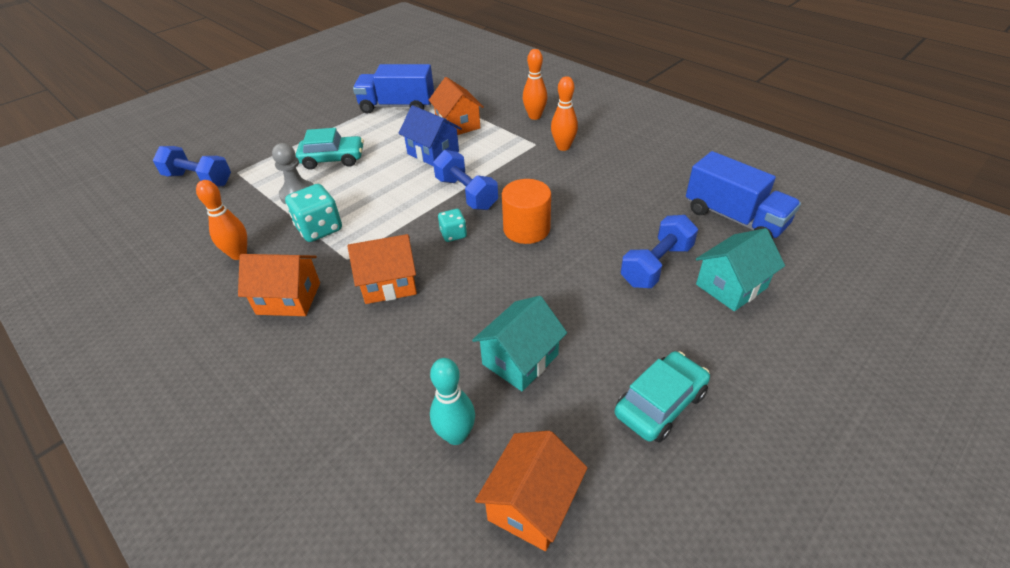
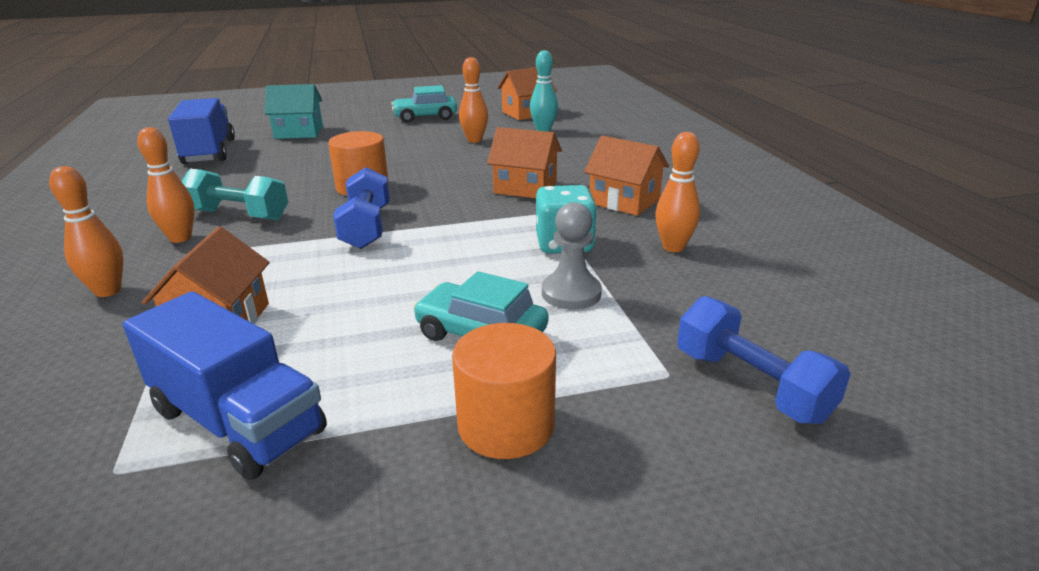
camera: 150 degrees left, 15 degrees down
blue house [398,105,462,167] -> none
turquoise dice [438,209,467,242] -> none
turquoise house [472,296,567,392] -> orange bowling pin [459,57,488,143]
blue dumbbell [621,215,698,288] -> none
none -> turquoise dumbbell [181,169,288,220]
none -> orange cylinder [452,323,556,459]

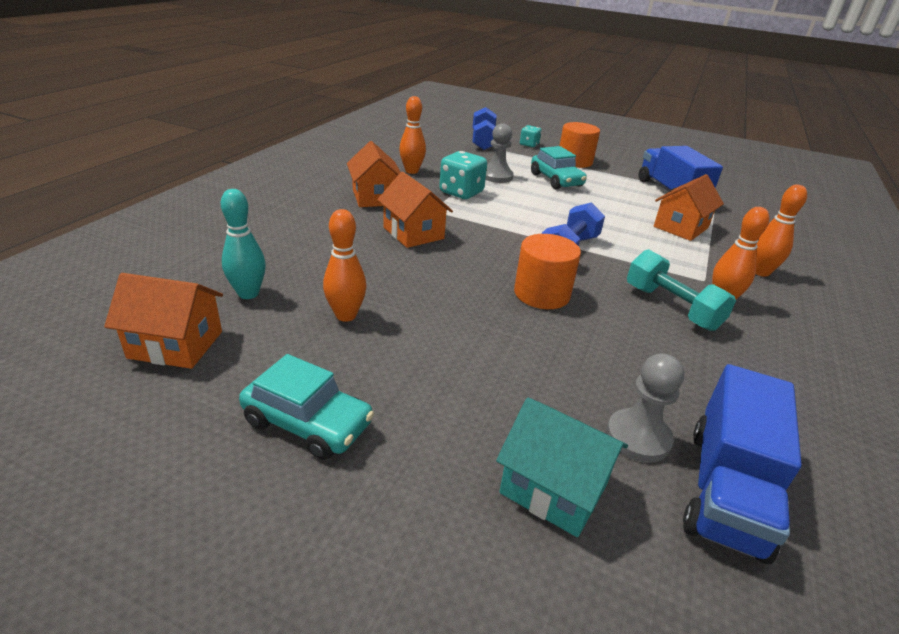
camera: 145 degrees left, 5 degrees up
none -> turquoise dice [520,125,541,147]
none -> grey pawn [606,353,684,463]

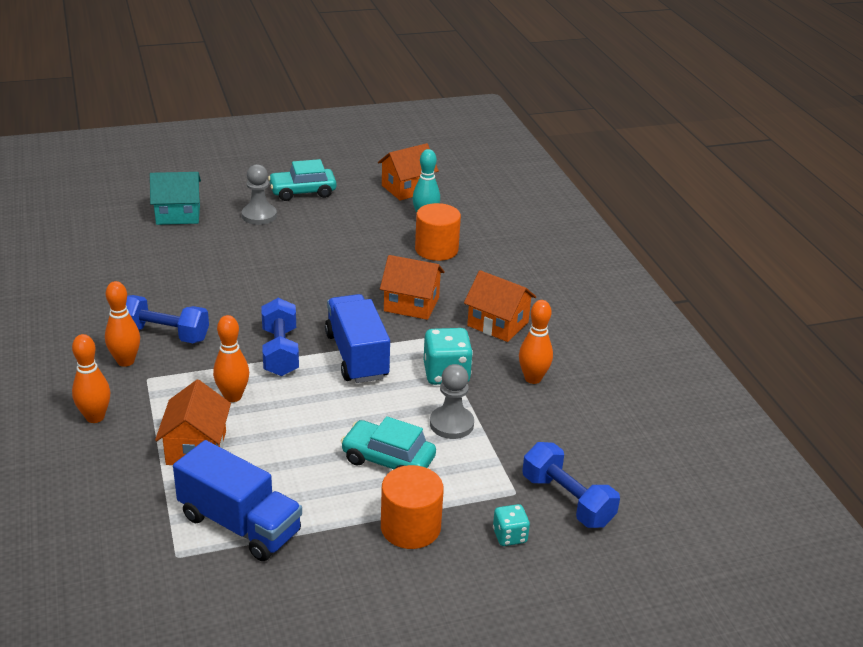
camera: 140 degrees right, 0 degrees up
orange bowling pin [323,209,367,322] -> orange bowling pin moved to [213,315,249,402]
orange cylinder [514,234,581,309] -> orange cylinder moved to [415,203,461,261]
grey pawn [606,353,684,463] -> grey pawn moved to [242,164,277,225]
turquoise dumbbell [627,249,736,331] -> blue dumbbell [126,295,209,343]
blue truck [683,364,802,564] -> blue truck moved to [325,294,390,383]

